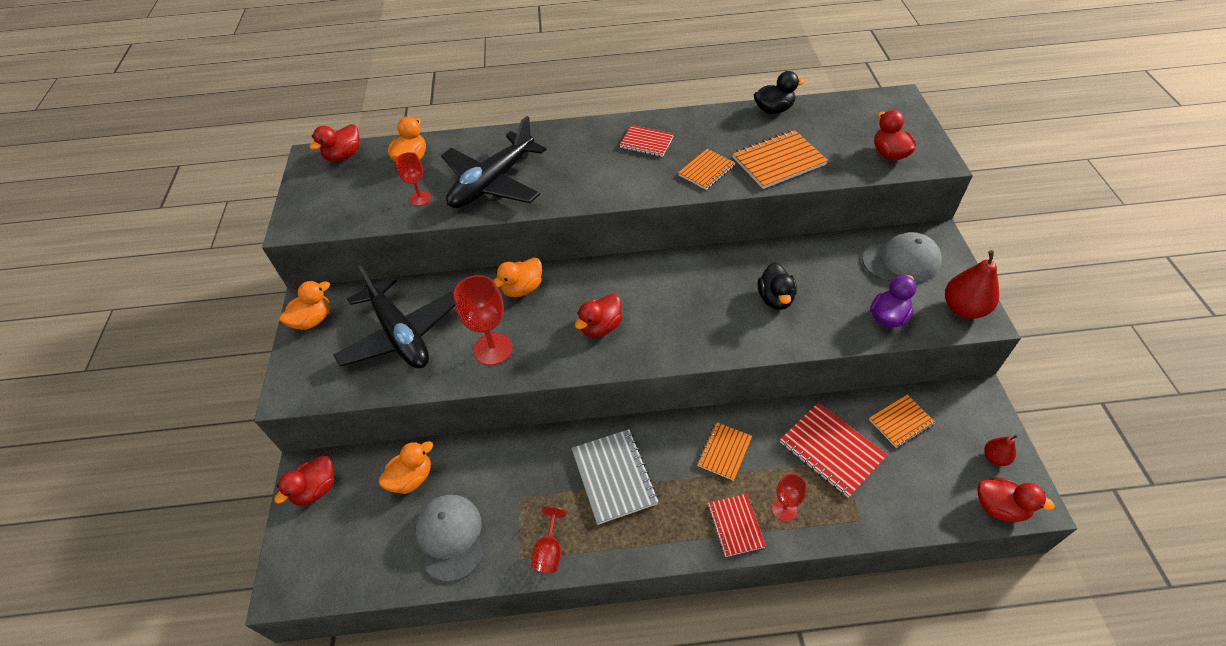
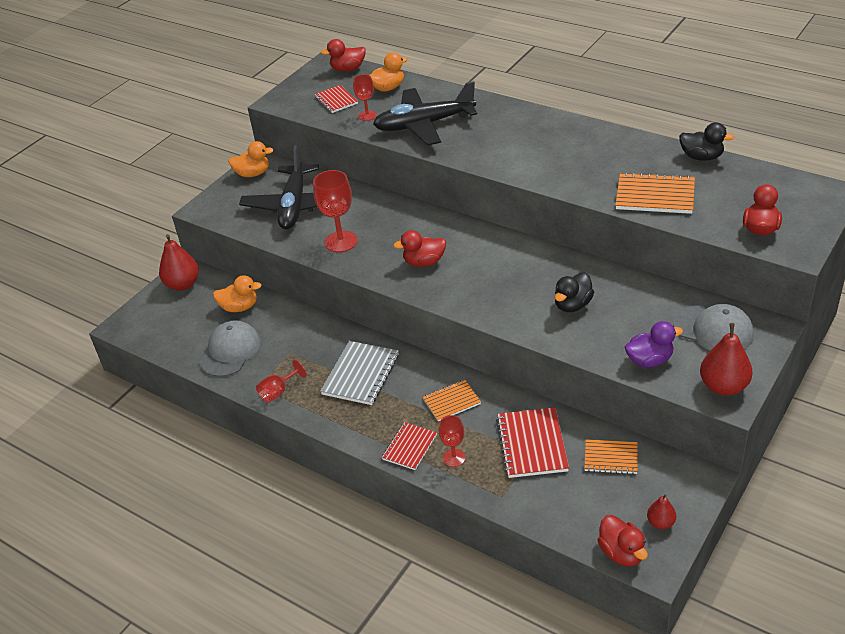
camera: 40 degrees right, 10 degrees down
red duck [274,455,334,506] -> red pear [159,234,199,291]
orange duck [493,257,542,297] -> none
red notebook [620,125,674,157] -> red notebook moved to [314,85,358,113]
orange notebook [678,149,735,190] -> none

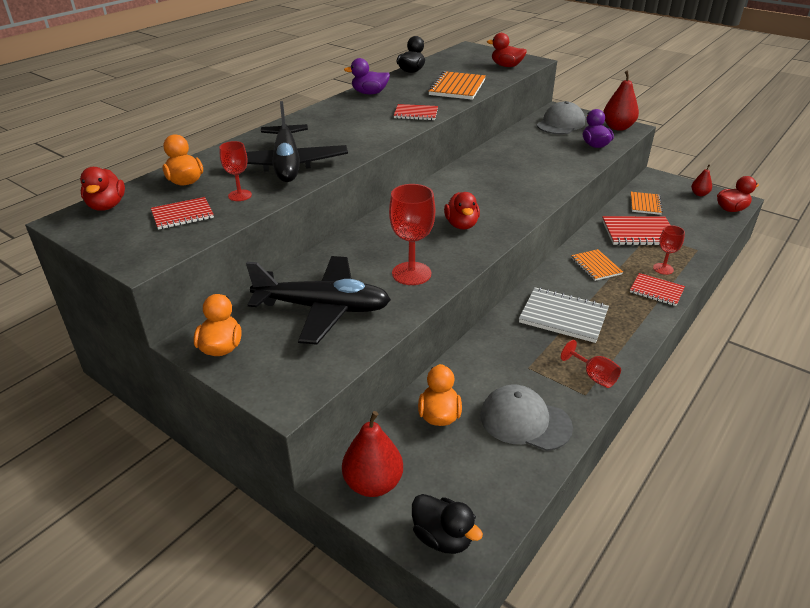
camera: 90 degrees left, 5 degrees down
black duck [555,272,594,312] -> black duck moved to [412,494,483,554]
none -> purple duck [344,58,390,95]
none -> red notebook [394,104,438,121]

